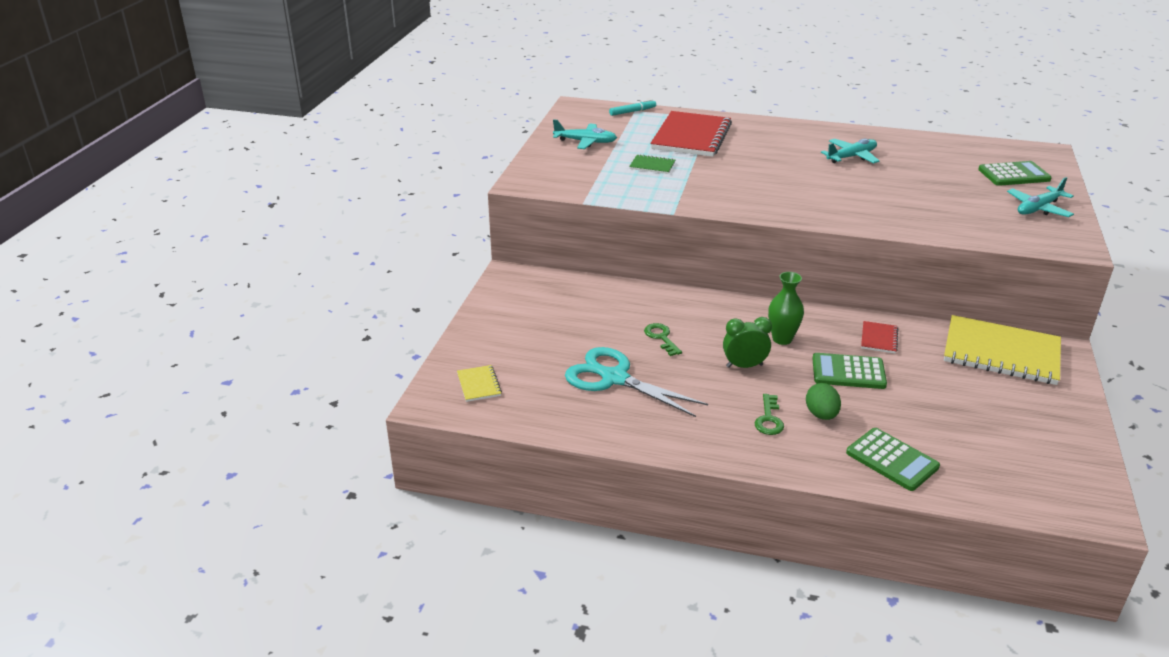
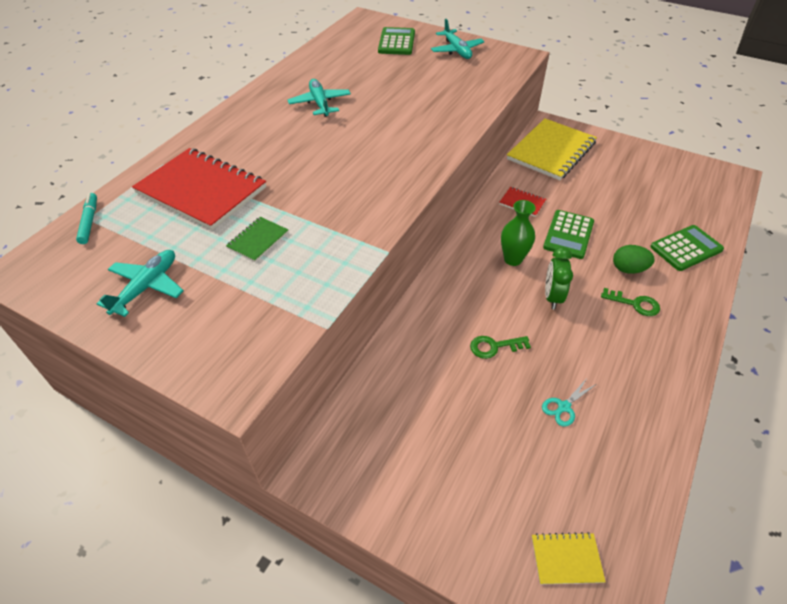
camera: 75 degrees left, 15 degrees up
turquoise scissors [565,347,708,417] -> turquoise scissors [542,378,596,427], size x0.42

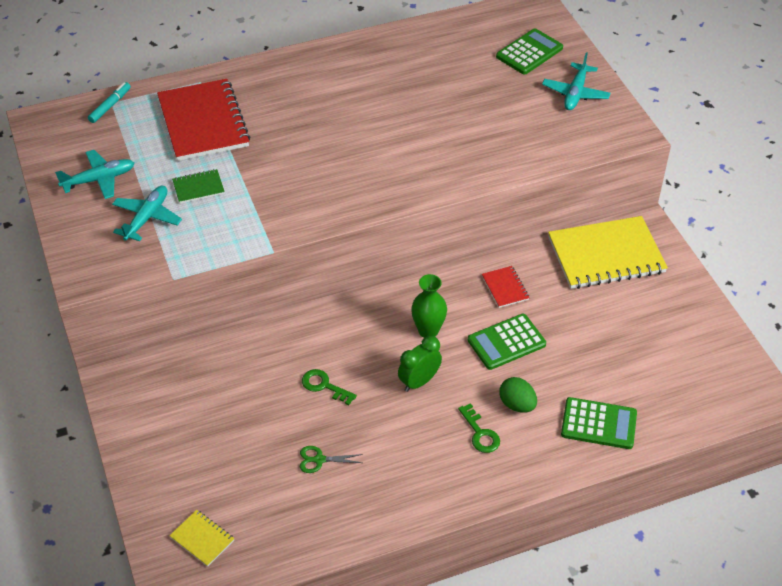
camera: 40 degrees right, 0 degrees up
turquoise plane [287,79,351,117] -> turquoise plane moved to [112,185,182,241]
turquoise scissors [542,378,596,427] -> green scissors [300,446,363,473]

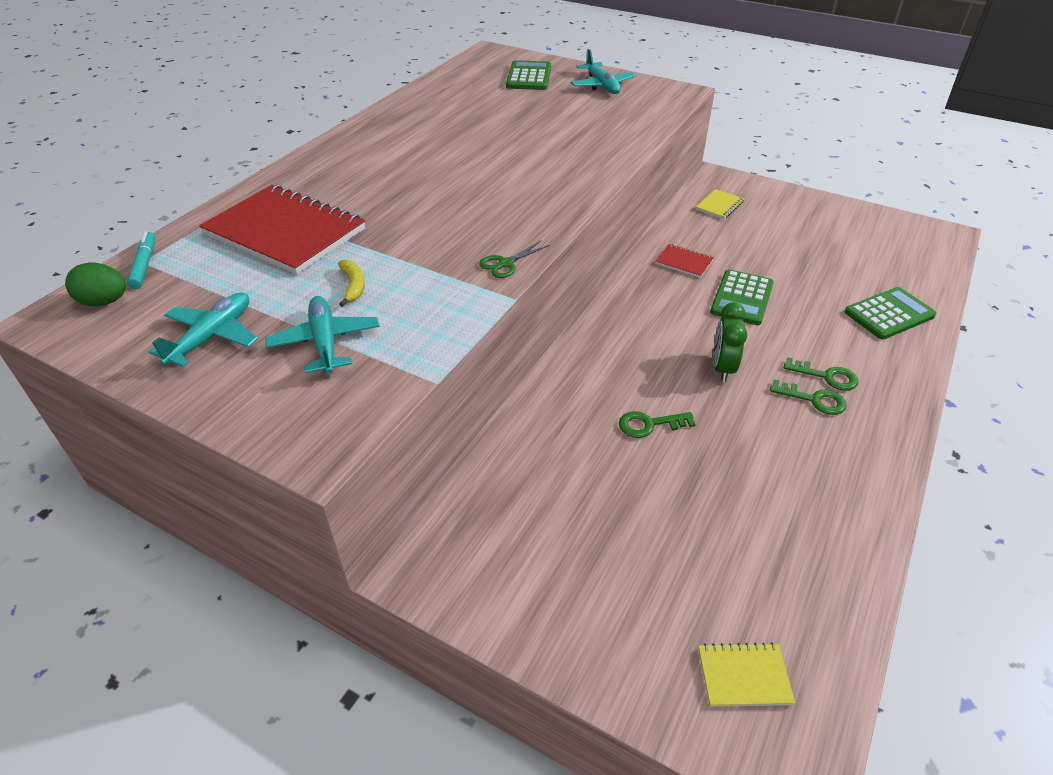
camera: 40 degrees left, 5 degrees down
green notebook [172,169,225,203] -> yellow banana [338,260,365,307]
green scissors [300,446,363,473] -> green scissors moved to [479,241,550,278]
green vase [411,274,447,338] -> none
green egg [499,377,537,413] -> green egg moved to [65,263,126,306]
yellow notebook [548,216,668,289] -> yellow notebook [696,189,744,219], size x0.44
none -> green key [770,379,847,415]

